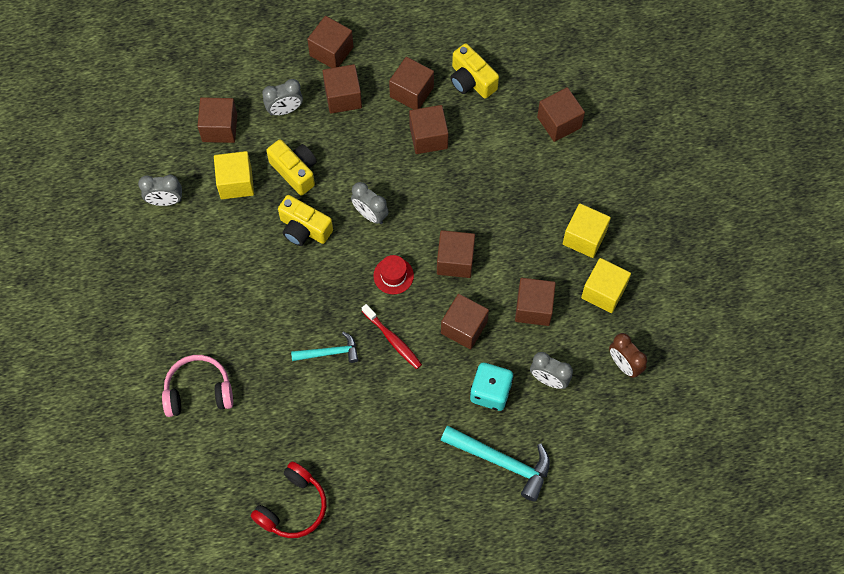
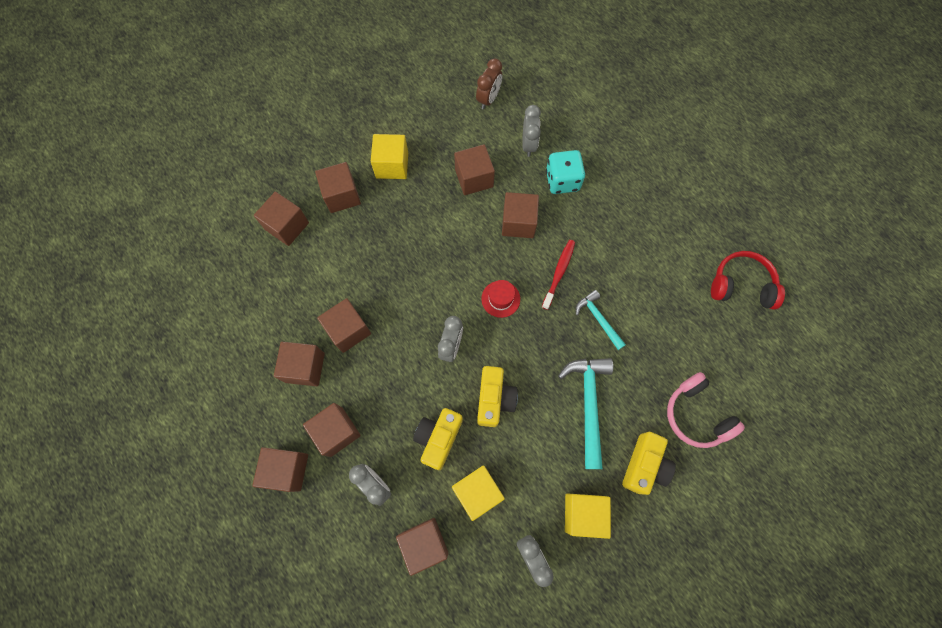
camera: 115 degrees left, 5 degrees up
brown cube [437,230,475,278] -> brown cube moved to [315,162,361,213]
turquoise hammer [441,426,550,502] -> turquoise hammer moved to [558,358,613,469]
yellow camera [450,43,499,99] -> yellow camera moved to [622,432,676,495]
yellow cube [581,258,631,313] -> yellow cube moved to [565,493,611,539]

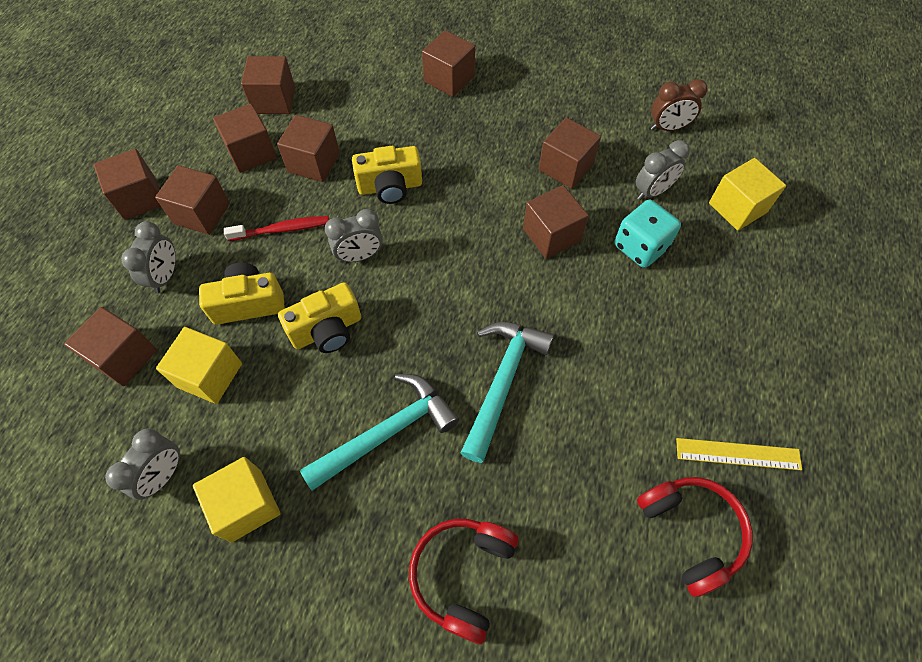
camera: 55 degrees right, 10 degrees down
brown cube [254,192,309,246] -> brown cube moved to [241,56,295,114]
yellow cube [371,134,408,179] -> yellow cube moved to [709,158,786,230]
red hat [481,280,520,318] -> none
red toothbrush [542,240,575,310] -> red toothbrush moved to [224,216,329,241]
turquoise hammer [576,290,626,350] -> turquoise hammer [461,322,554,463], size x1.66
yellow camera [622,432,676,495] -> yellow camera moved to [352,146,422,204]
pink headphones [667,372,745,448] -> red headphones [409,519,519,644]
none -> yellow ruler [676,438,802,470]

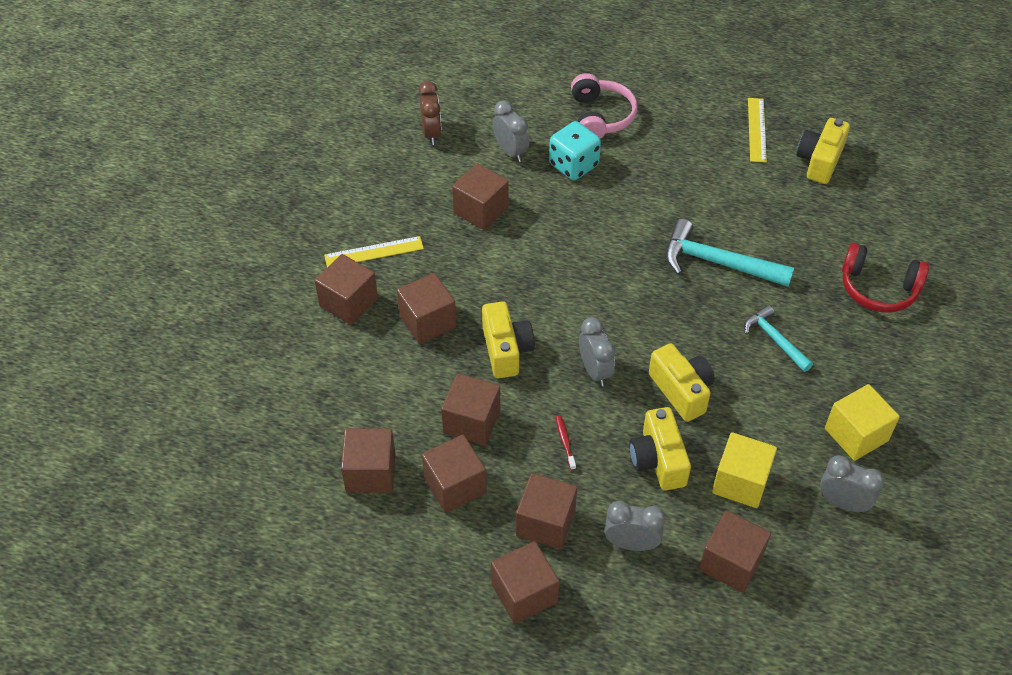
camera: 90 degrees left, 10 degrees down
red toothbrush [224,216,329,241] -> red toothbrush [556,415,576,470], size x0.58
turquoise hammer [300,374,459,491] -> turquoise hammer [744,305,813,372], size x0.60
brown cube [523,185,589,259] -> brown cube moved to [397,273,457,344]
red headphones [637,477,753,597] -> yellow camera [796,118,850,184]
yellow cube [709,158,786,230] -> none
none -> yellow ruler [324,236,424,267]
none -> pink headphones [571,73,637,139]

